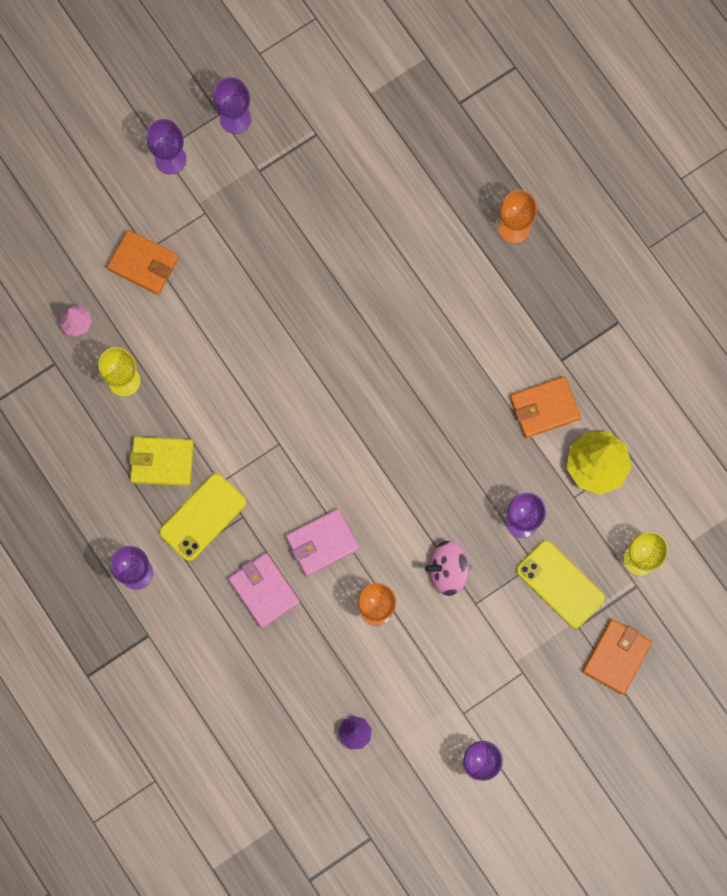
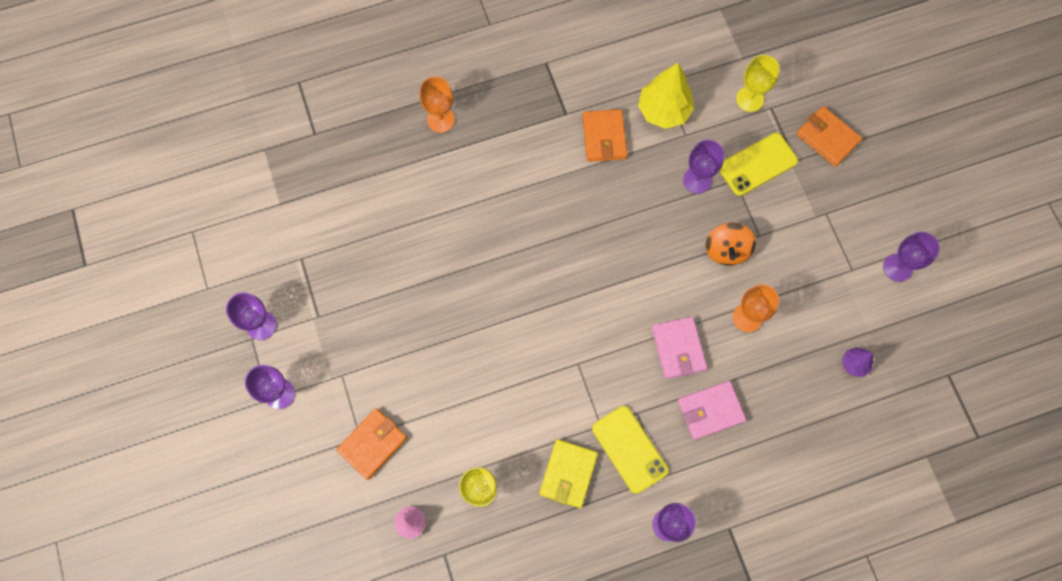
camera: 75 degrees left, 5 degrees down
pink spinning top [425,540,471,596] -> orange spinning top [706,222,756,266]

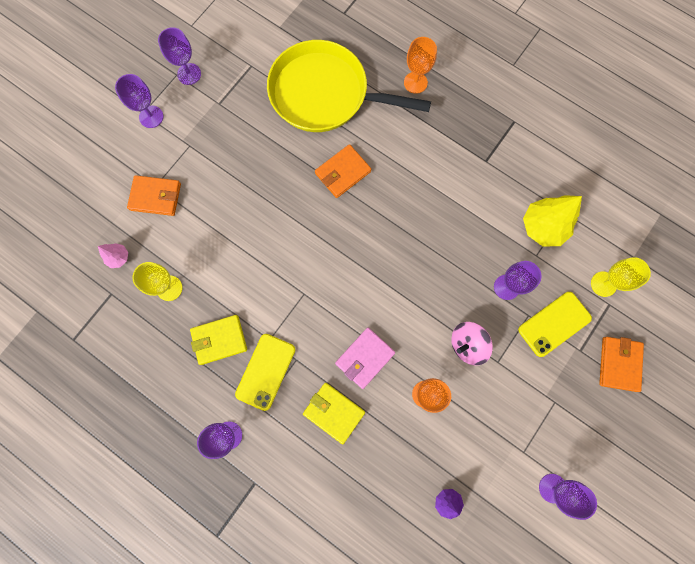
camera: 55 degrees right, 5 degrees up
orange wallet [582,109,627,162] -> orange wallet moved to [315,144,371,198]
pink wallet [678,381,746,440] -> yellow wallet [303,383,365,444]
orange spinning top [706,222,756,266] -> pink spinning top [451,322,493,365]
yellow phone [719,133,798,196] -> yellow phone turned 60 degrees counterclockwise [518,292,592,357]
none -> yellow pan [267,40,431,132]

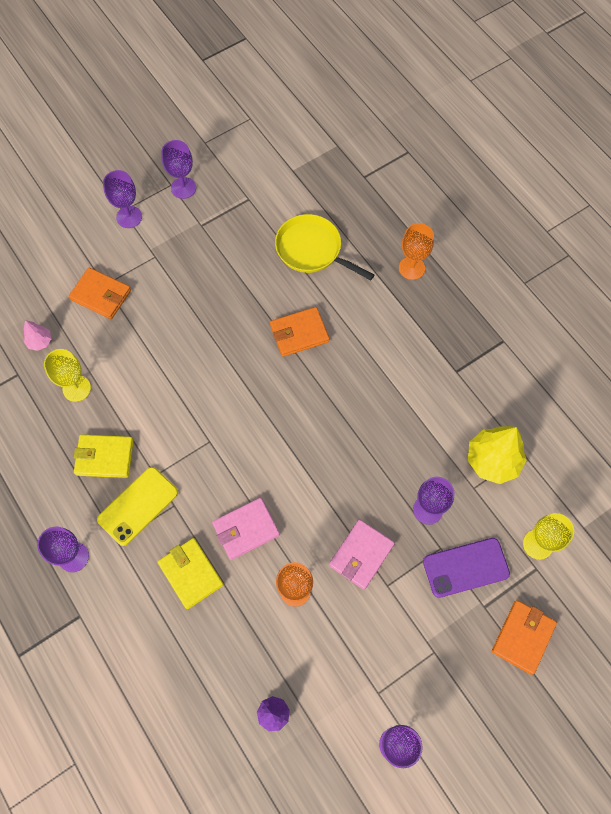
camera: 20 degrees right, 10 degrees down
yellow pan [267,40,431,132] -> yellow pan [275,214,374,280], size x0.61
pink spinning top [451,322,493,365] -> pink wallet [329,519,395,590]
yellow phone [518,292,592,357] -> purple phone [423,538,510,598]

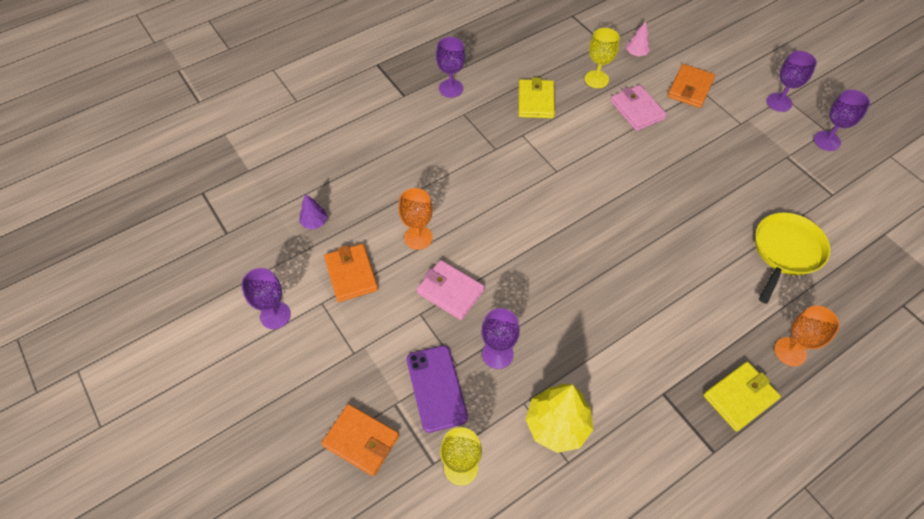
camera: 90 degrees right, 10 degrees down
yellow phone [97,467,178,546] -> none
yellow wallet [158,538,224,609] -> yellow wallet moved to [704,362,781,432]
pink wallet [212,498,280,560] -> pink wallet moved to [611,85,667,131]
orange wallet [270,307,330,357] -> orange wallet moved to [324,244,378,302]

